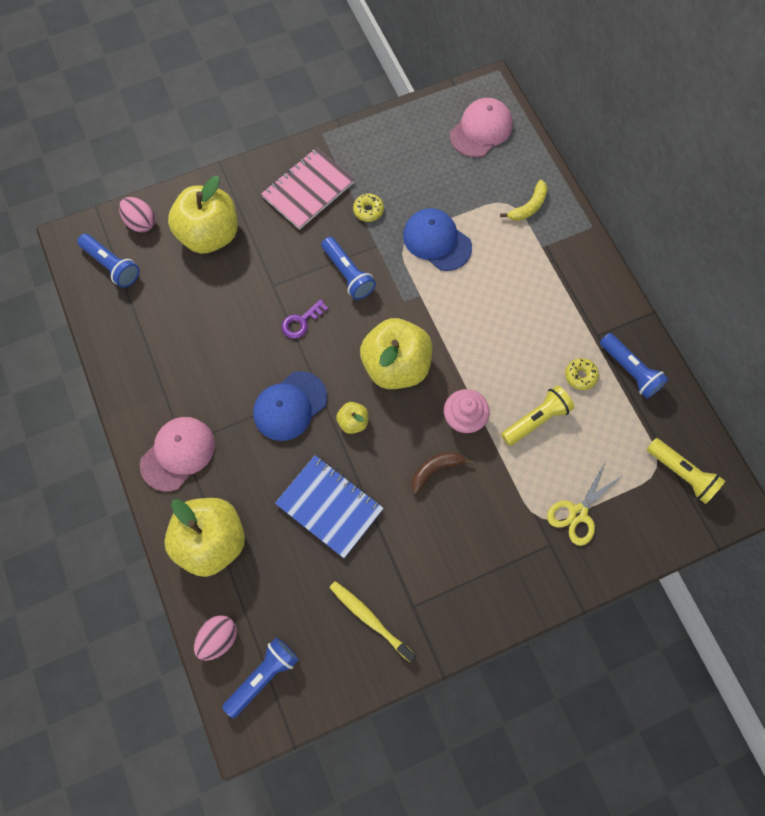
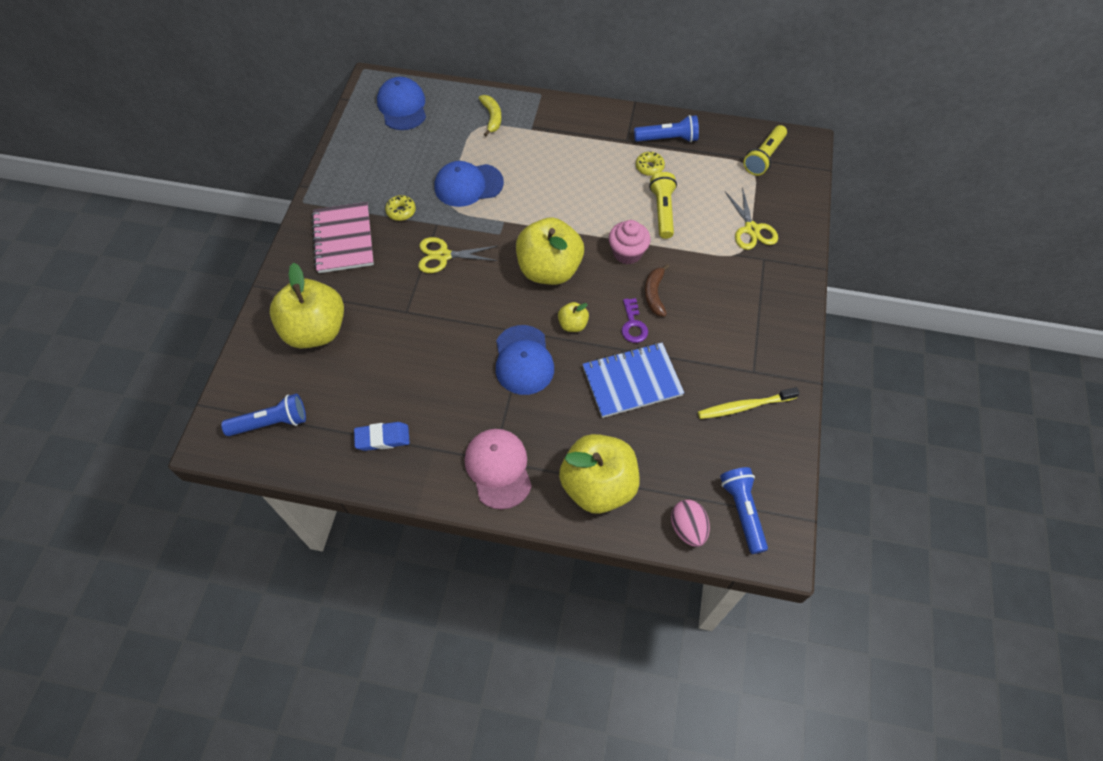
camera: 55 degrees left, 10 degrees down
pink egg [119,197,155,232] -> none
purple key [281,299,329,339] -> purple key moved to [621,298,648,343]
blue flashlight [321,237,376,300] -> yellow scissors [418,237,498,273]
pink cap [450,98,512,157] -> blue cap [377,77,426,130]
yellow flashlight [647,438,725,504] -> yellow flashlight turned 135 degrees clockwise [743,125,787,176]
none -> blue eraser [354,422,410,451]

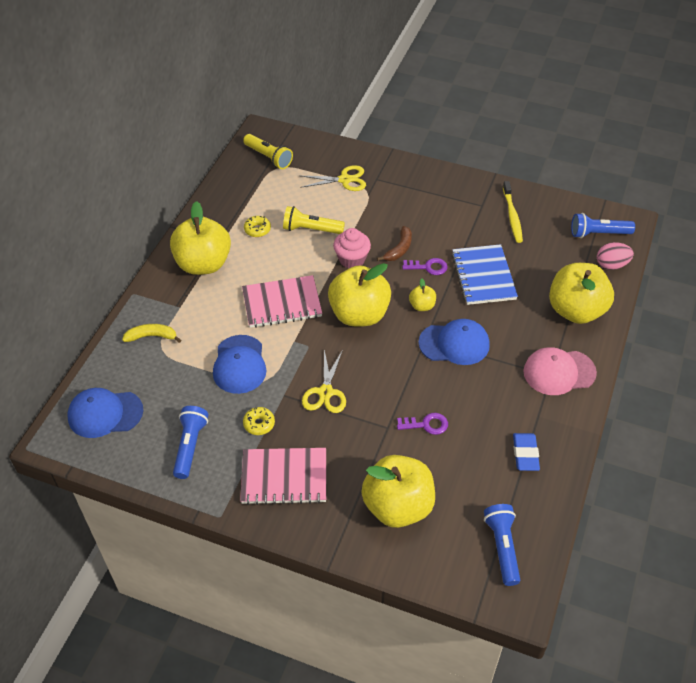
camera: 80 degrees left, 10 degrees down
blue flashlight [634,115,699,142] -> blue flashlight moved to [173,406,208,479]
brown banana [645,264,670,317] -> brown banana turned 75 degrees counterclockwise [377,226,412,261]
none -> yellow apple [170,201,231,275]
none -> pink notebook [242,275,322,328]
none -> purple key [397,413,448,435]

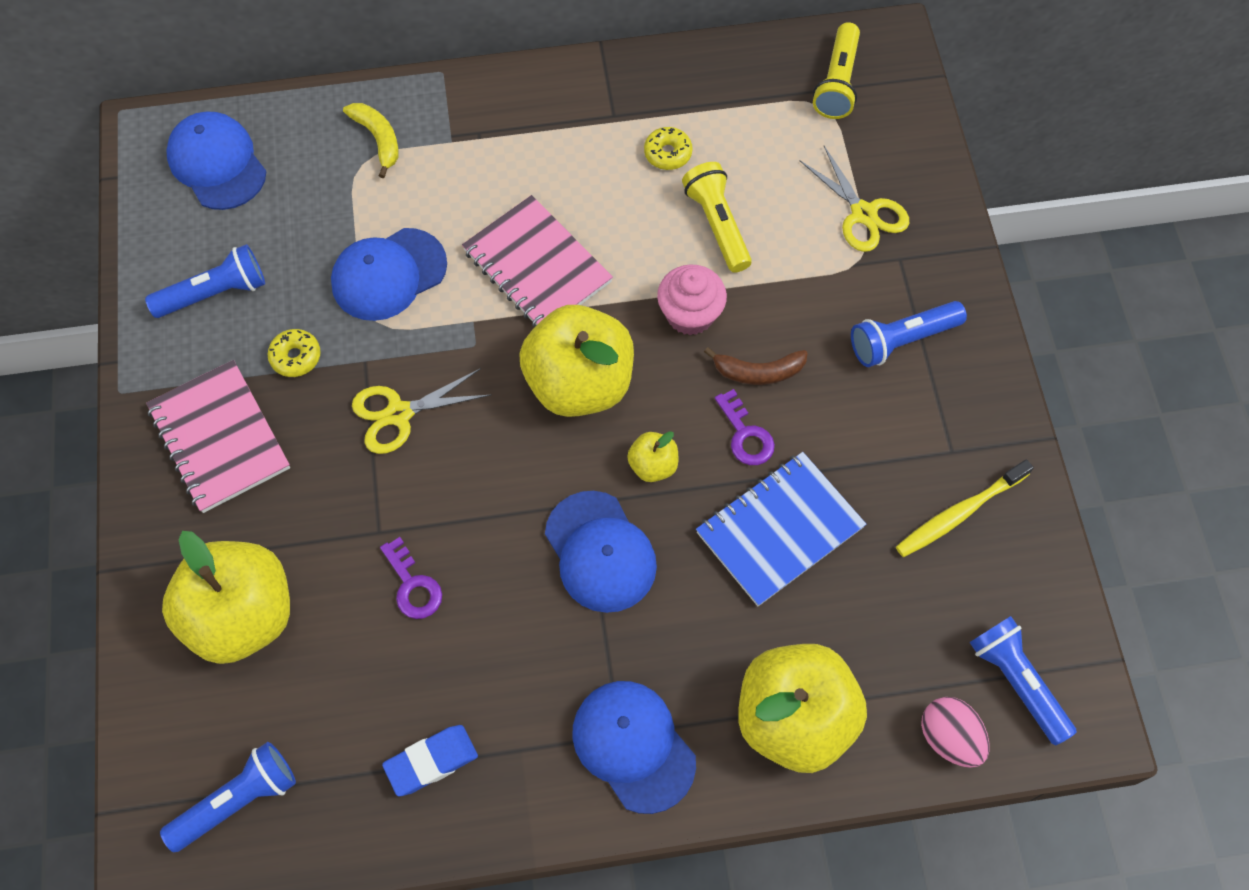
camera: 60 degrees right, 15 degrees up
yellow apple [170,201,231,275] -> none
pink cap [523,347,597,395] -> blue cap [572,681,696,814]
none -> blue flashlight [851,301,967,367]

